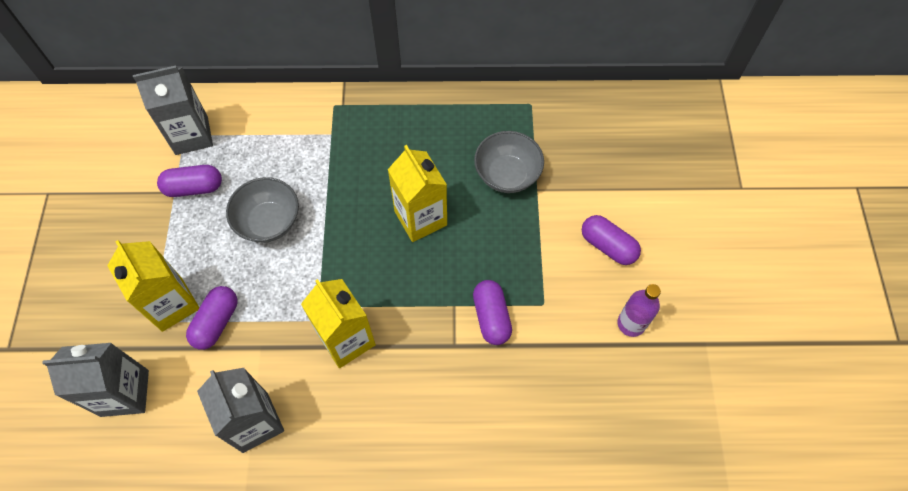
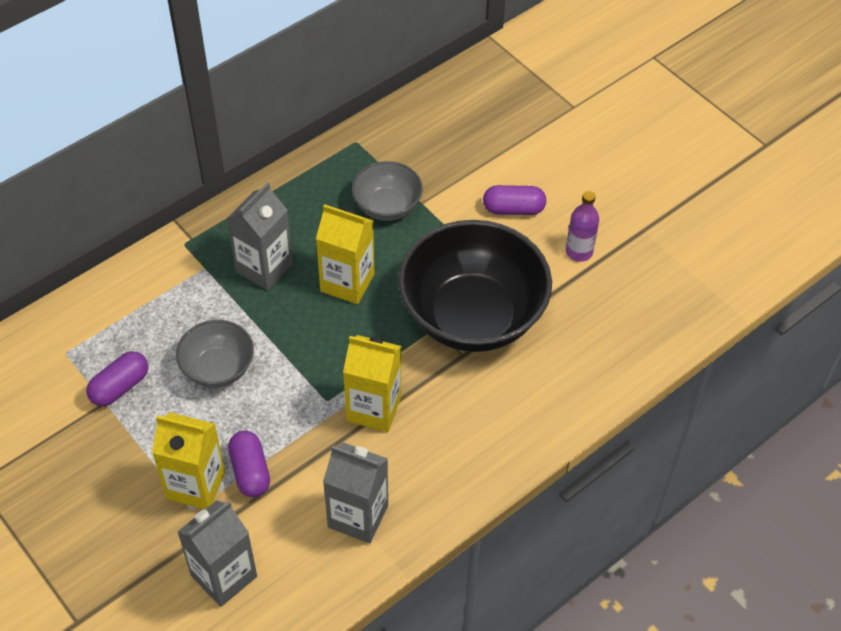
camera: 40 degrees left, 10 degrees down
grey carton [133,66,213,155] -> grey carton moved to [227,182,293,291]
purple capsule [473,280,512,345] -> black bowl [398,220,552,352]

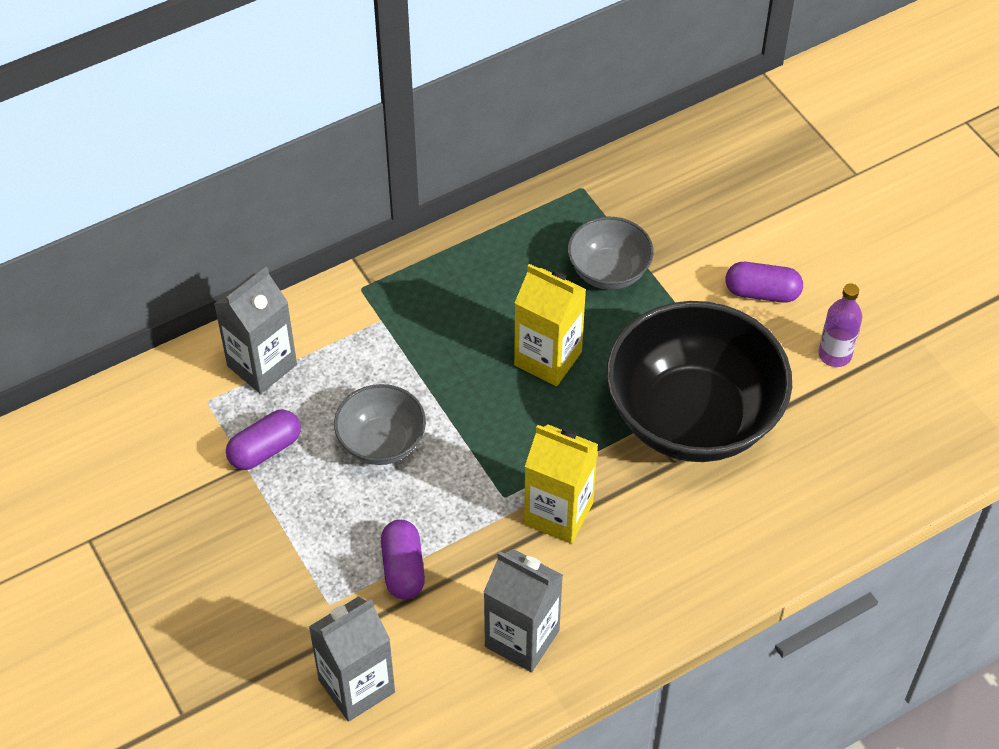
camera: 10 degrees right, 0 degrees up
yellow carton [152,412,225,509] -> none
grey carton [227,182,293,291] -> grey carton moved to [214,267,297,394]

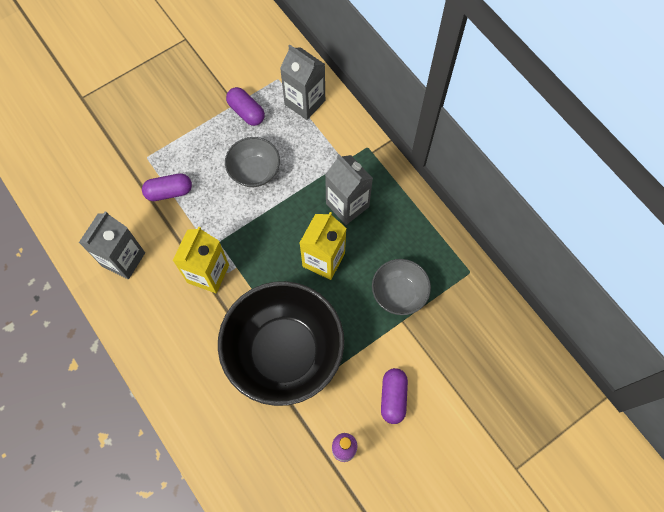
camera: 85 degrees right, 15 degrees up
grey carton [309,597,395,722] -> grey carton moved to [325,154,373,225]

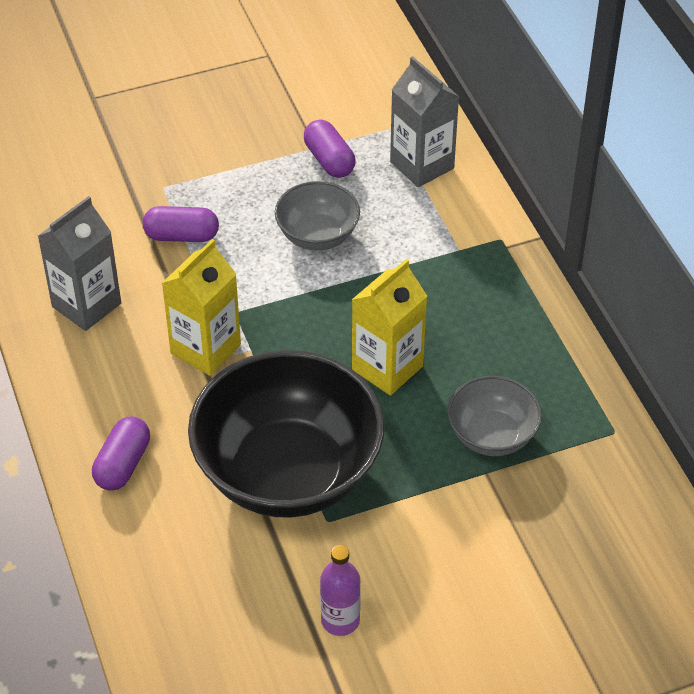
camera: 15 degrees right, 20 degrees down
grey carton [325,154,373,225] -> none
purple capsule [381,368,408,424] -> purple capsule moved to [92,416,150,491]

